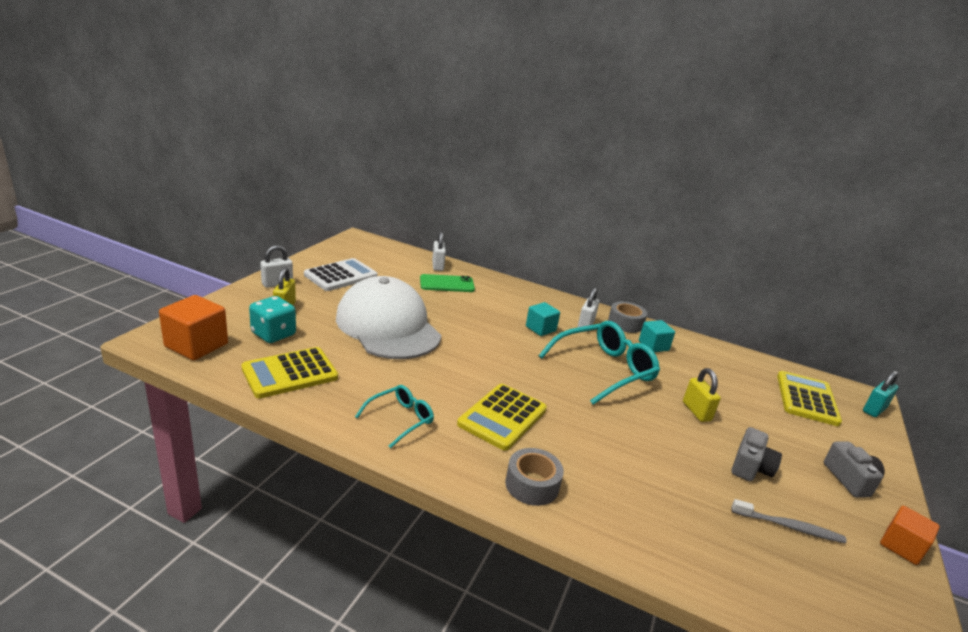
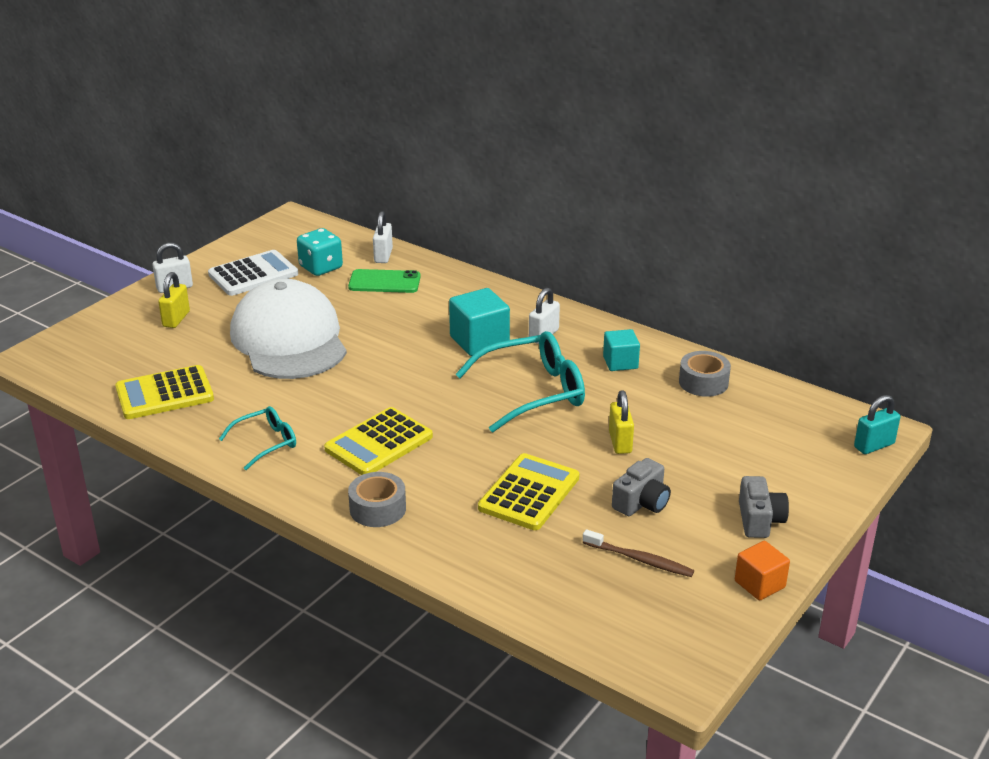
camera: 15 degrees right, 5 degrees up
orange cube [159,295,228,360] -> none
turquoise dice [249,296,296,343] -> turquoise dice moved to [297,228,343,276]
turquoise cube [526,302,560,336] -> turquoise cube [449,288,510,356], size x1.57
grey tape [608,301,647,333] -> grey tape moved to [679,351,731,397]
grey toothbrush [731,499,847,543] -> brown toothbrush [583,529,694,577]
yellow calculator [777,371,842,426] -> yellow calculator moved to [478,453,580,530]

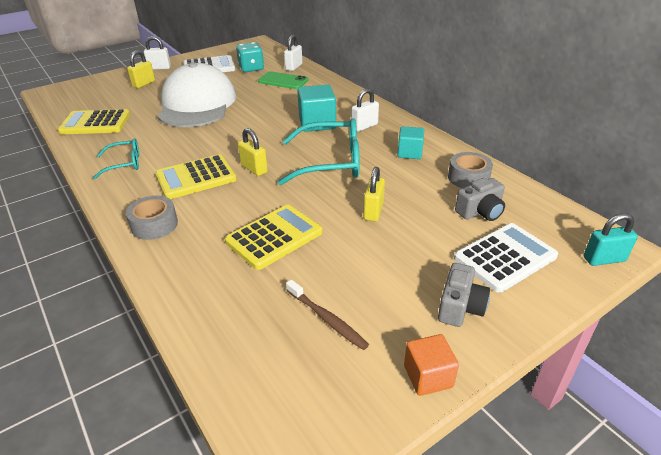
camera: 20 degrees right, 5 degrees up
grey camera [612,458,671,516] -> grey camera moved to [455,178,505,221]
none -> yellow padlock [238,128,268,176]
none -> white calculator [454,223,558,293]

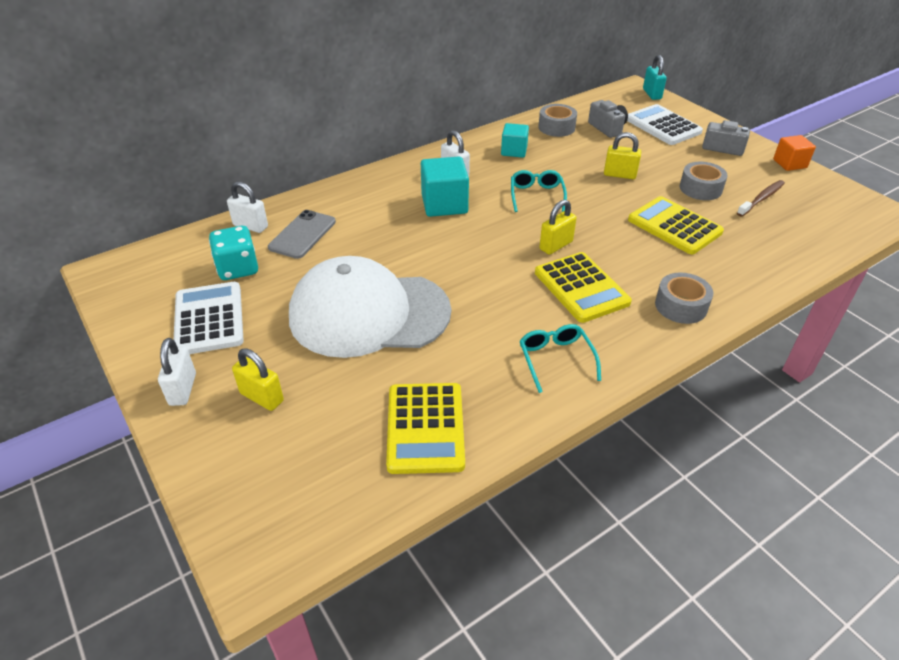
camera: 90 degrees left, 5 degrees up
green phone [258,71,308,89] -> grey phone [268,210,336,259]
turquoise glasses [278,118,359,185] -> turquoise glasses [511,170,567,212], size x0.55
none -> grey tape [680,162,728,200]

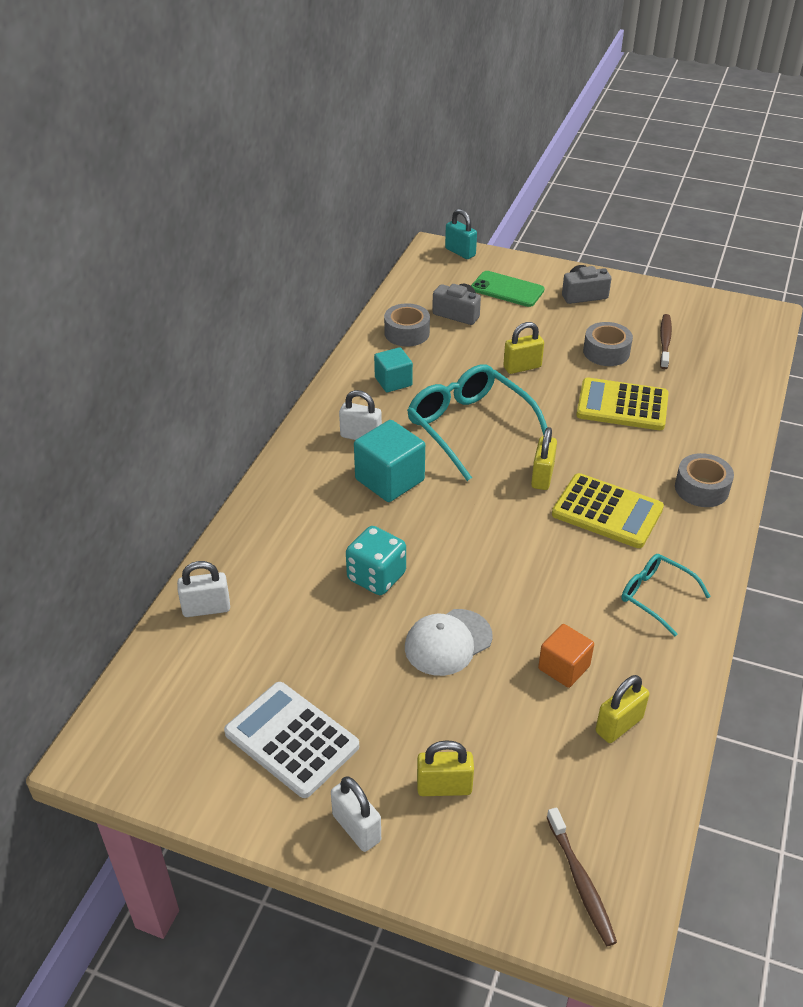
camera: 35 degrees left, 0 degrees up
turquoise dice [209,226,258,280] -> turquoise dice moved to [346,526,406,595]
grey phone [268,210,336,259] -> none
white cap [289,256,451,358] -> white cap [405,609,492,676], size x0.49
yellow calculator [386,383,465,474] -> yellow padlock [596,675,649,743]
turquoise glasses [511,170,567,212] -> turquoise glasses [407,364,547,481], size x1.81
white calculator [627,104,703,145] -> green phone [471,271,544,307]
orange cube [773,135,816,171] -> orange cube moved to [538,624,594,688]
none -> brown toothbrush [546,807,617,946]

